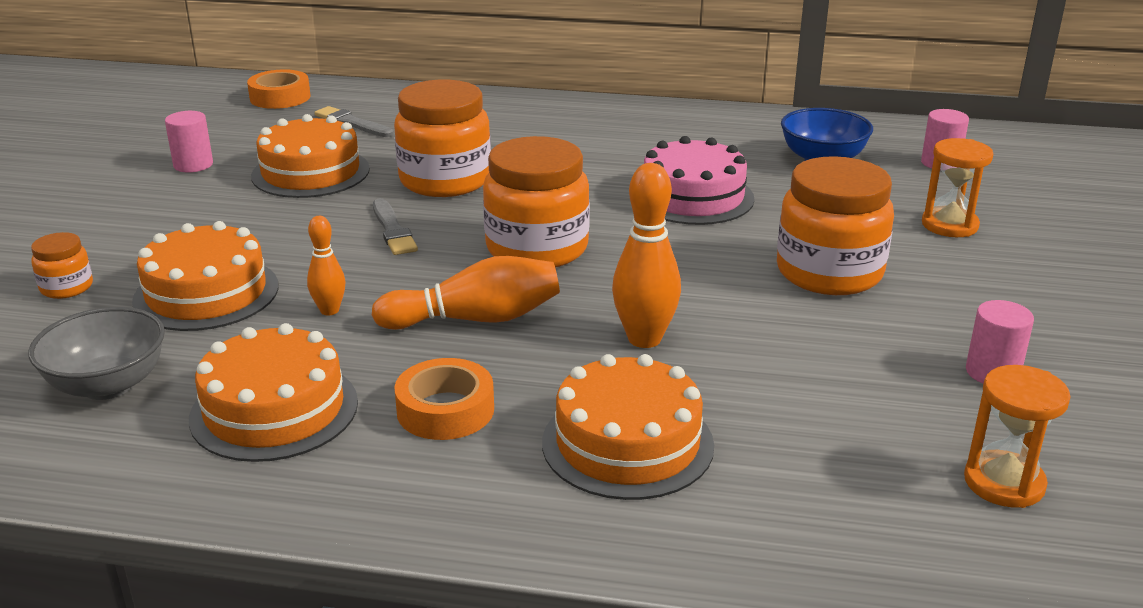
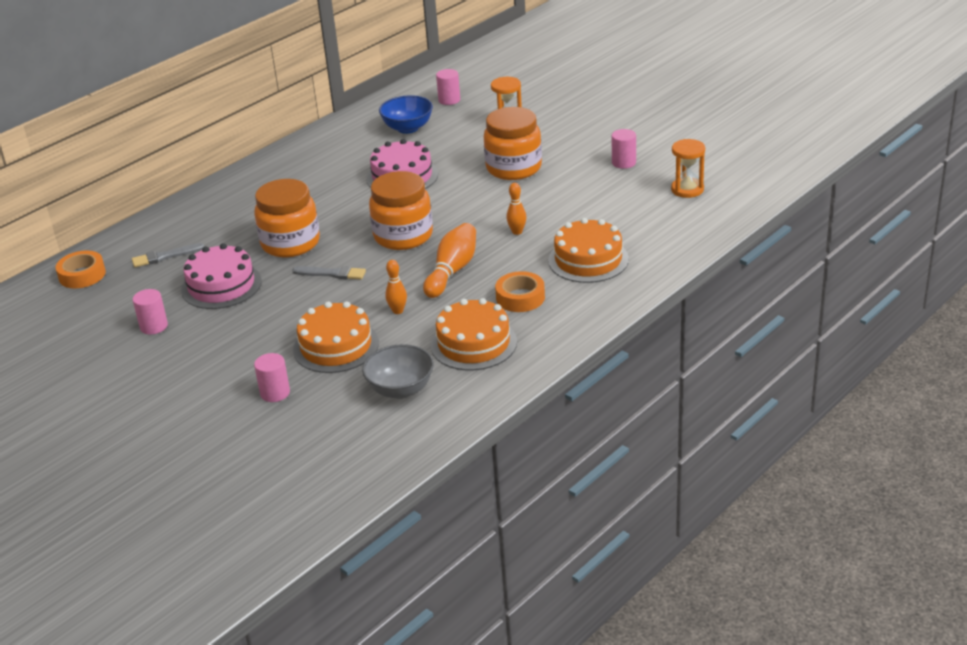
camera: 55 degrees left, 5 degrees up
orange jar [31,232,93,299] -> pink cylinder [254,353,290,402]
orange cake [251,114,370,198] -> pink cake [181,243,262,309]
orange bowling pin [612,163,681,348] -> orange bowling pin [506,183,526,235], size x0.57

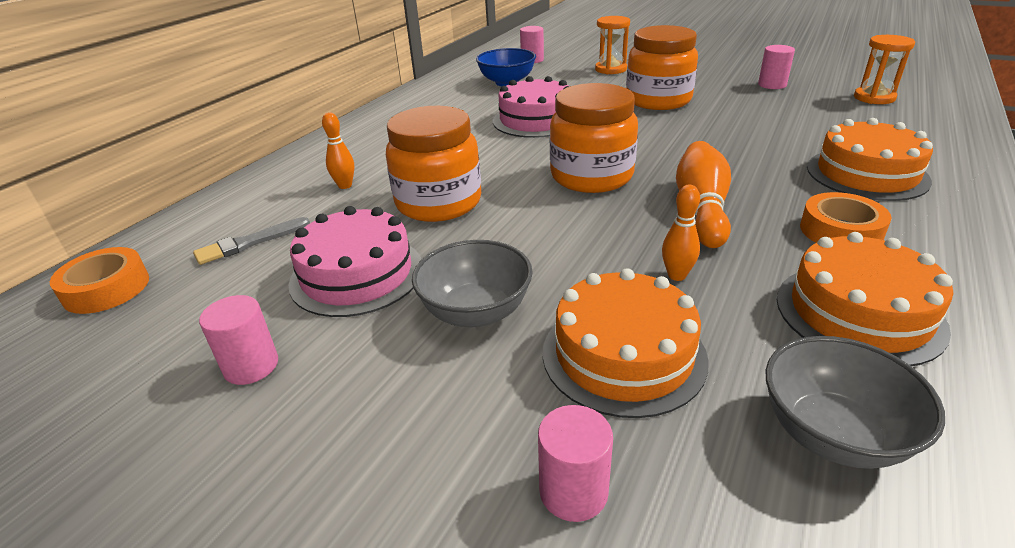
camera: 15 degrees left, 0 degrees up
grey brush [292,266,366,279] -> none
orange bowling pin [506,183,526,235] -> orange bowling pin moved to [322,112,354,189]
none -> grey bowl [412,240,533,327]

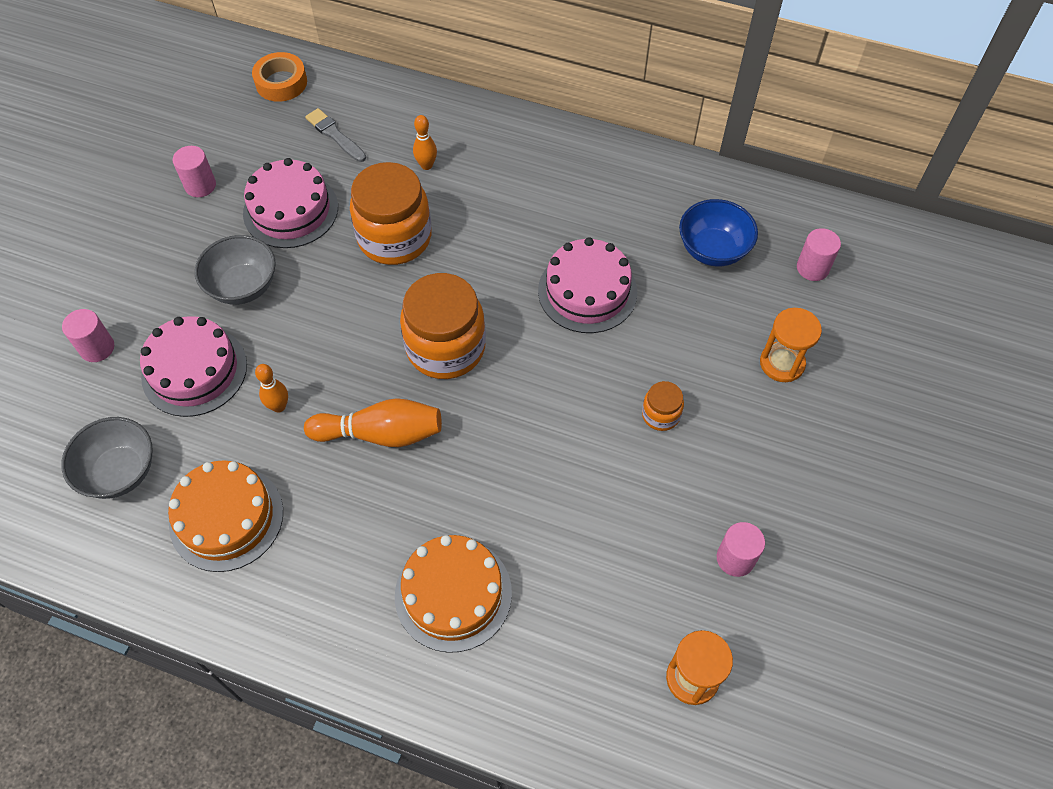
camera: 80 degrees right, 25 degrees up
orange cake [543,268,709,418] -> pink cake [140,316,247,417]
orange jar [626,25,698,110] -> orange jar [642,381,684,431], size x0.47
orange tape [800,192,891,243] -> none

